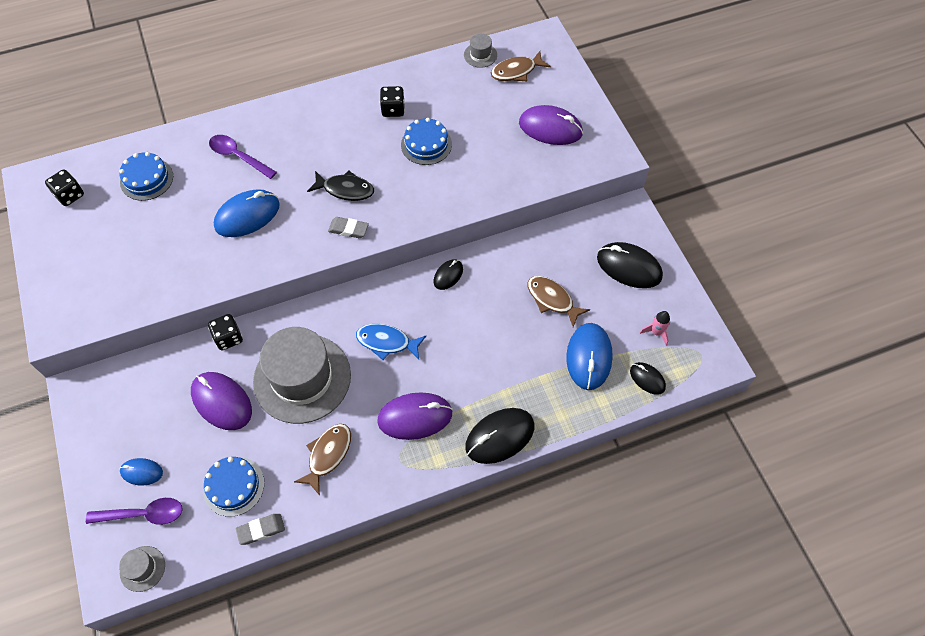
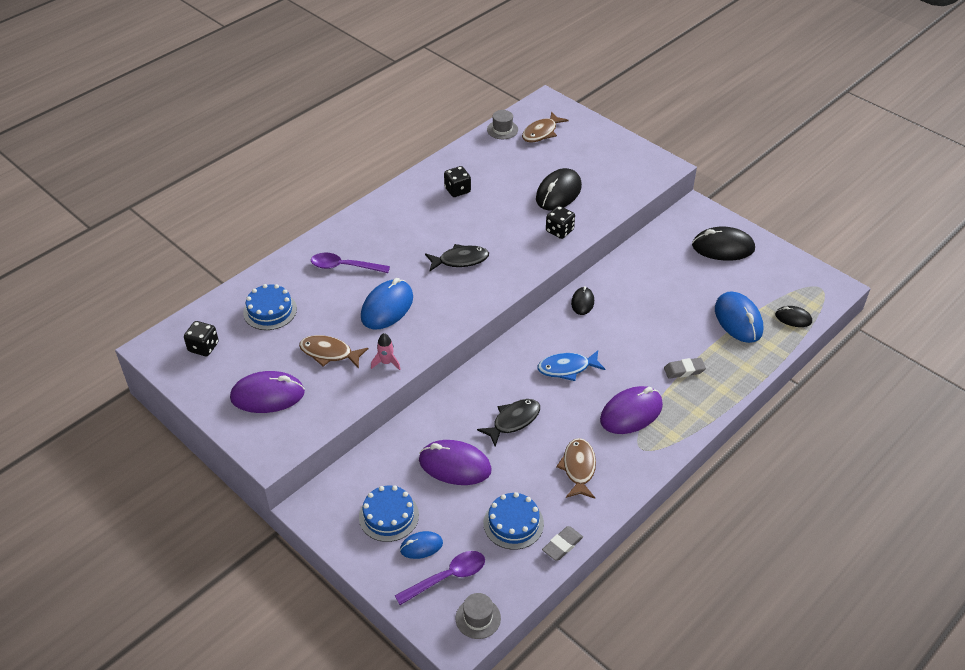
camera: 25 degrees left, 15 degrees down
black dice [208,314,243,350] -> black dice moved to [546,206,575,239]
grey hat [253,327,351,424] -> black fish [477,399,540,447]
grey eraser [328,217,369,238] -> grey eraser moved to [664,358,706,379]
blue cake [401,118,452,165] -> blue cake moved to [359,486,419,542]
black mouse [465,408,534,464] -> black mouse moved to [536,168,582,210]
purple mouse [519,105,583,145] -> purple mouse moved to [230,371,305,413]
brown fish [527,276,590,327] -> brown fish moved to [299,335,369,368]
pink rocket [640,311,670,346] -> pink rocket moved to [371,333,401,370]

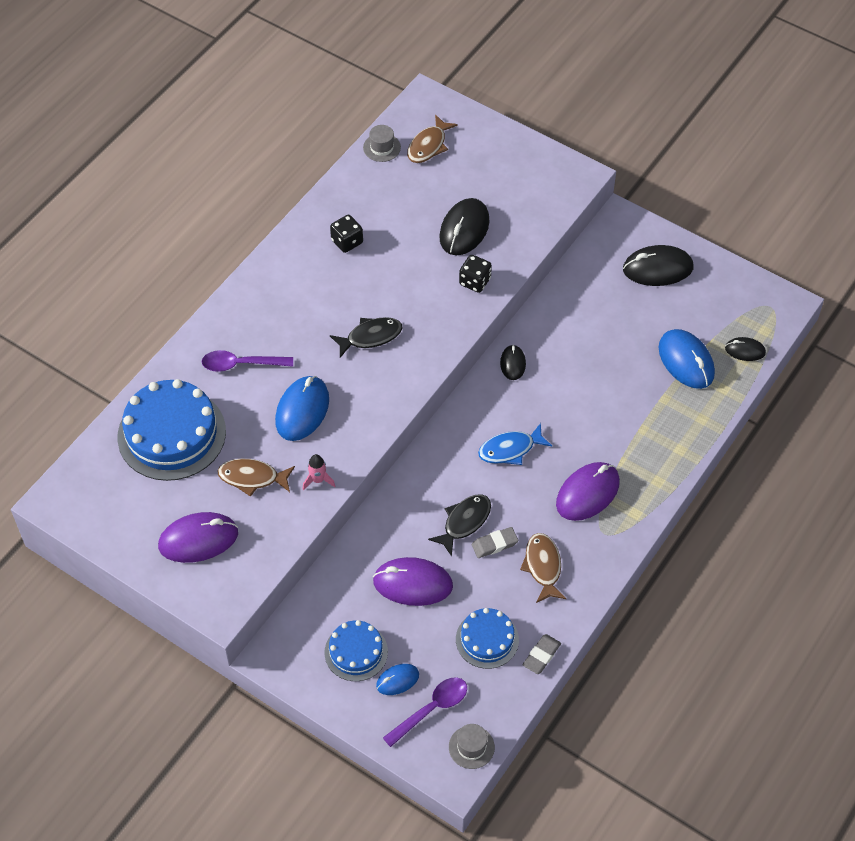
camera: 10 degrees left, 10 degrees up
black dice [184,321,219,356] -> none
blue cake [243,284,297,330] -> blue cake [117,379,226,481], size x1.80
grey eraser [664,358,706,379] -> grey eraser moved to [472,527,518,558]

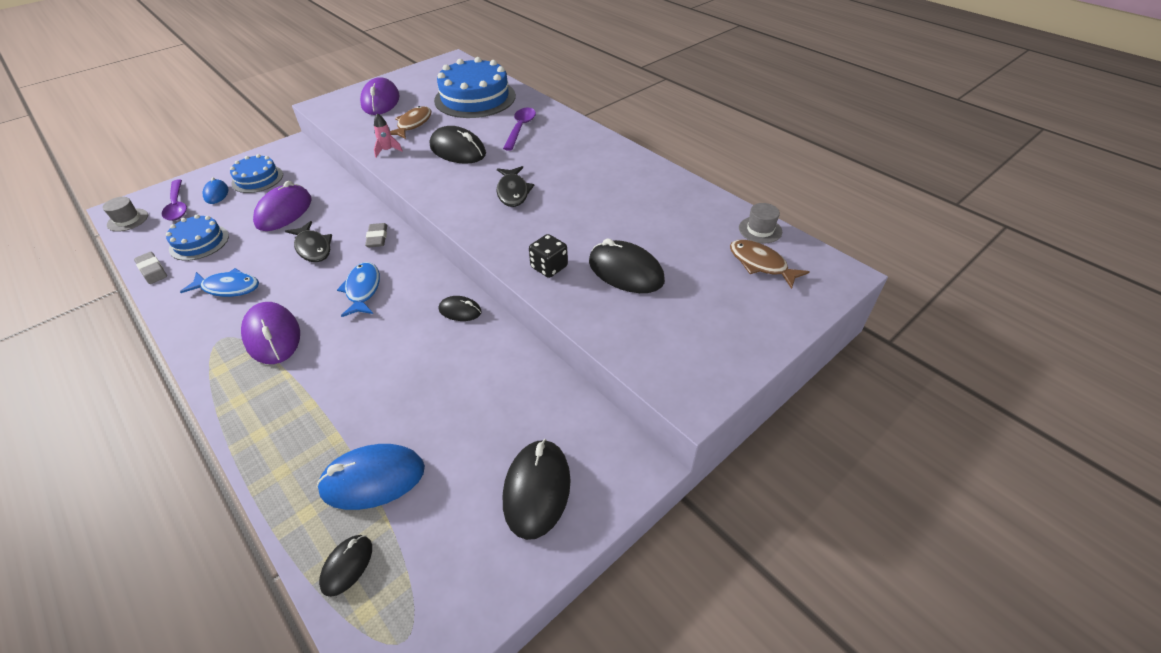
camera: 105 degrees right, 10 degrees down
blue mouse [275,376,329,441] -> black mouse [430,126,486,164]
black dice [330,215,363,253] -> none
grey eraser [472,527,518,558] -> grey eraser moved to [365,223,387,247]
brown fish [520,533,567,603] -> blue fish [180,268,259,297]

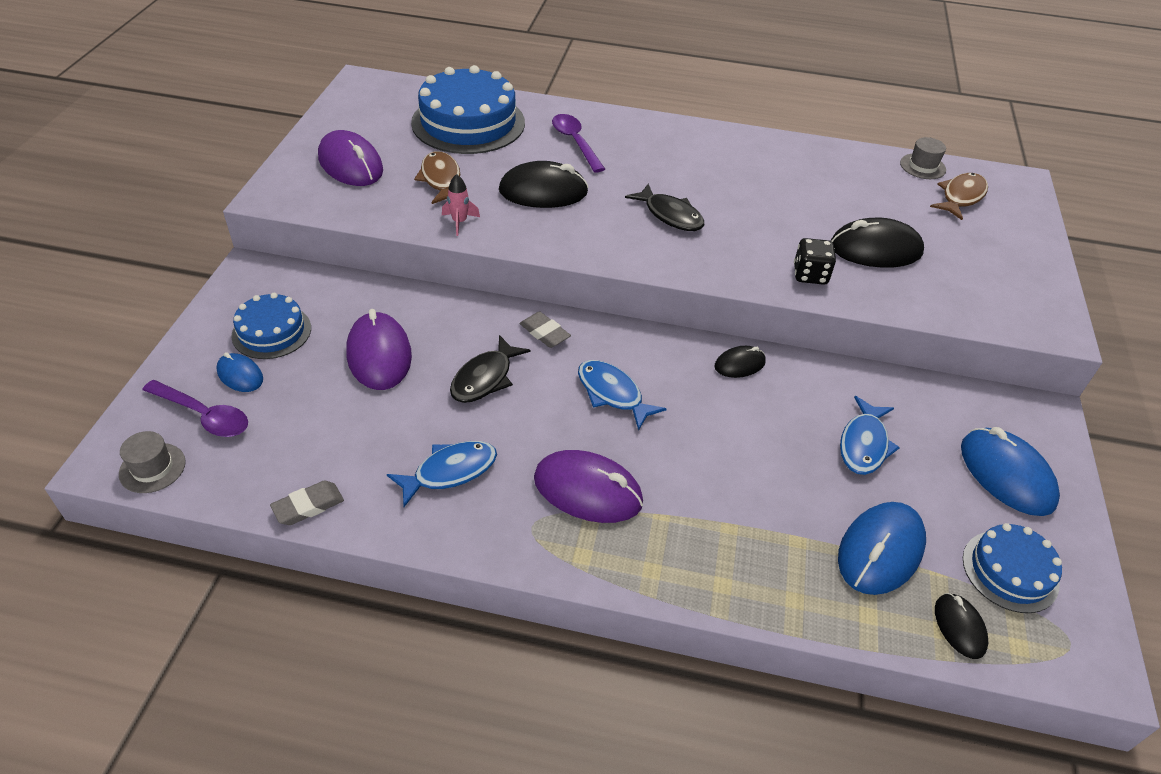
camera: 40 degrees left, 0 degrees up
grey eraser [134,252,167,284] -> grey eraser turned 45 degrees counterclockwise [270,481,344,525]
blue cake [166,215,229,261] -> blue cake moved to [963,523,1062,613]
black fish [285,221,332,262] -> black fish turned 105 degrees clockwise [450,335,530,403]
black mouse [503,439,571,540] -> blue mouse [961,427,1060,516]
brown fish [730,240,810,289] -> brown fish turned 120 degrees clockwise [930,173,988,220]
none -> blue fish [840,396,900,475]

